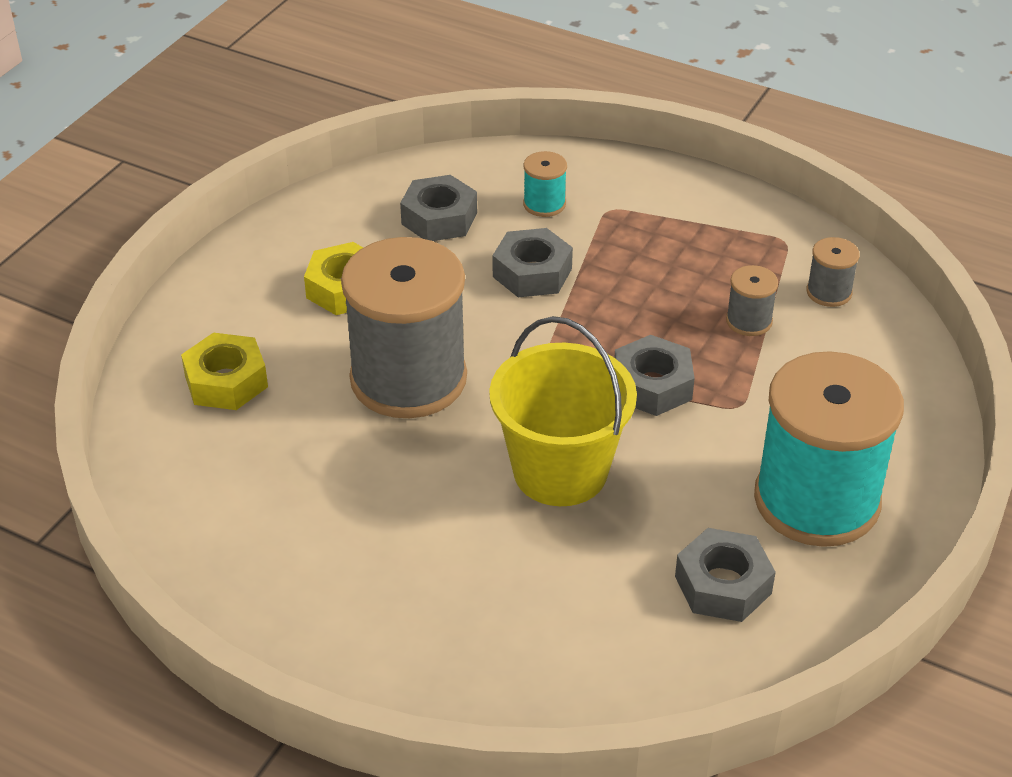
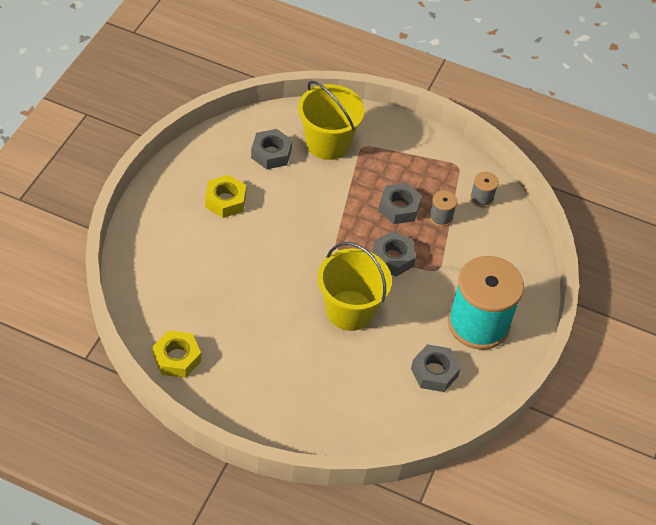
camera: 10 degrees left, 10 degrees up
yellow nut [181,333,268,410] -> yellow nut moved to [153,331,201,378]
grey spool [341,237,467,418] -> none
grey nut [493,228,573,297] -> grey nut moved to [378,183,422,224]
turquoise spool [523,151,567,217] -> yellow bucket [298,81,365,160]

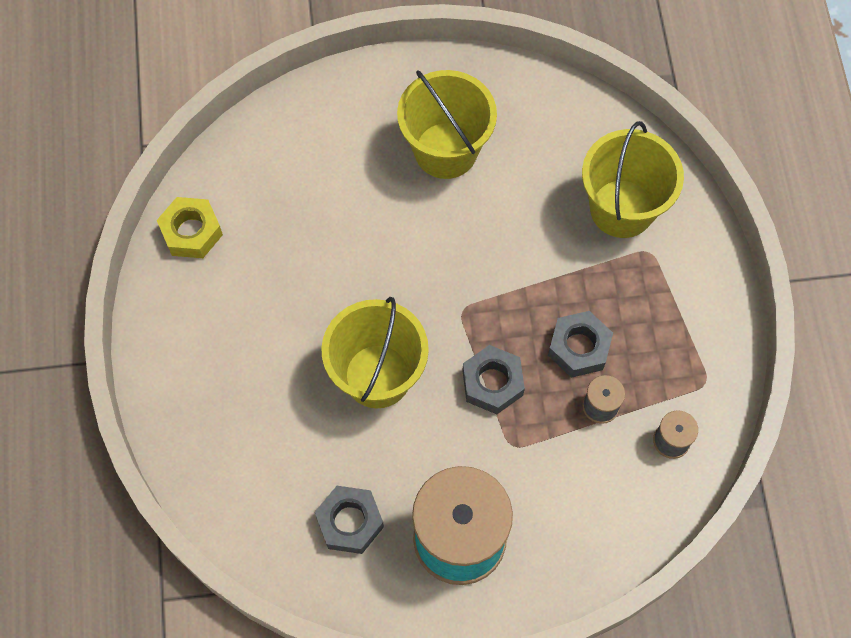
camera: 65 degrees right, 15 degrees up
yellow nut [205,175,246,218] -> yellow bucket [397,70,497,179]
grey nut [251,129,292,169] -> none

